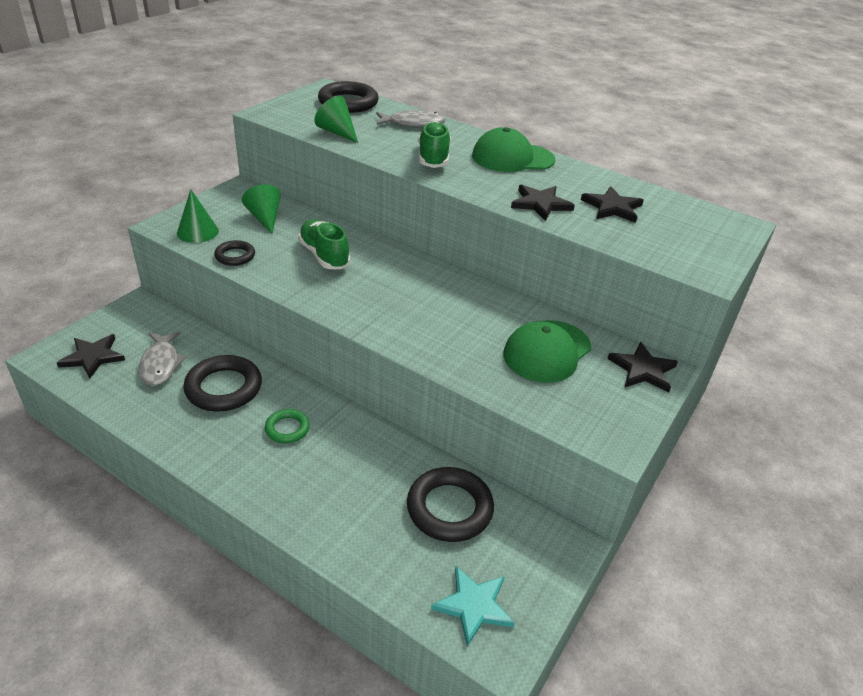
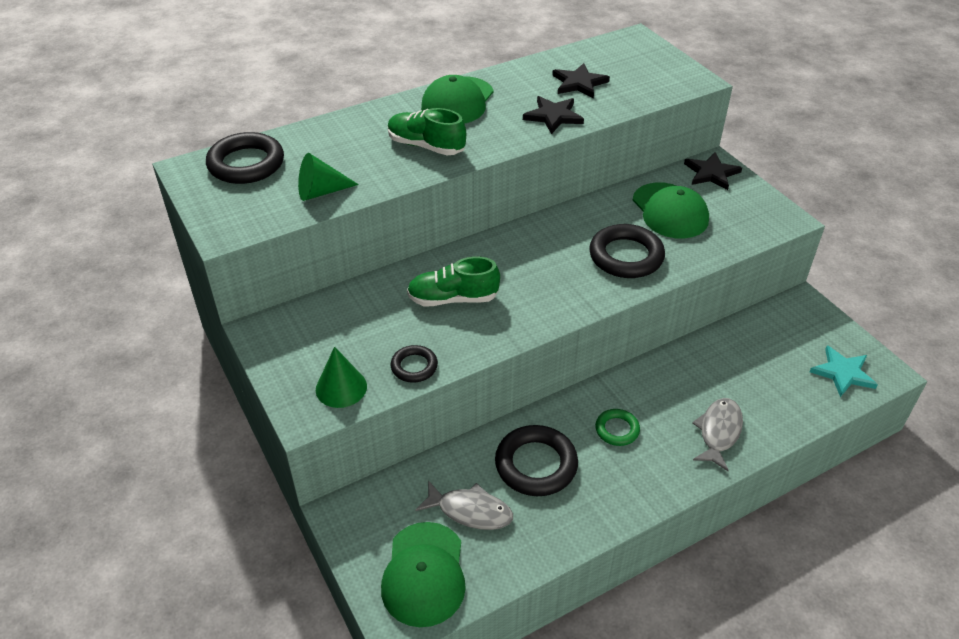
camera: 60 degrees left, 5 degrees up
black star [57,334,125,378] -> green cap [381,522,466,627]
green cone [242,184,281,234] -> none
grey fish [376,110,446,127] -> grey fish moved to [692,398,743,471]
black ring [407,467,494,542] -> black ring moved to [589,224,665,278]

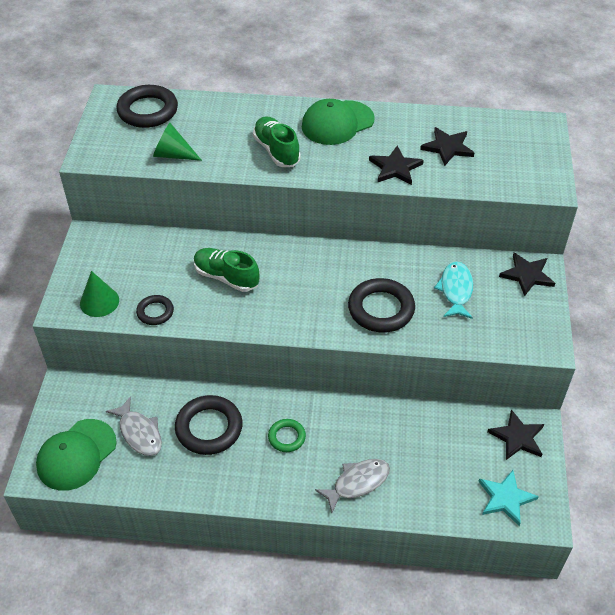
camera: 35 degrees right, 5 degrees up
green cap [632,182,709,238] -> turquoise fish [434,262,473,319]
none -> black star [488,409,544,460]

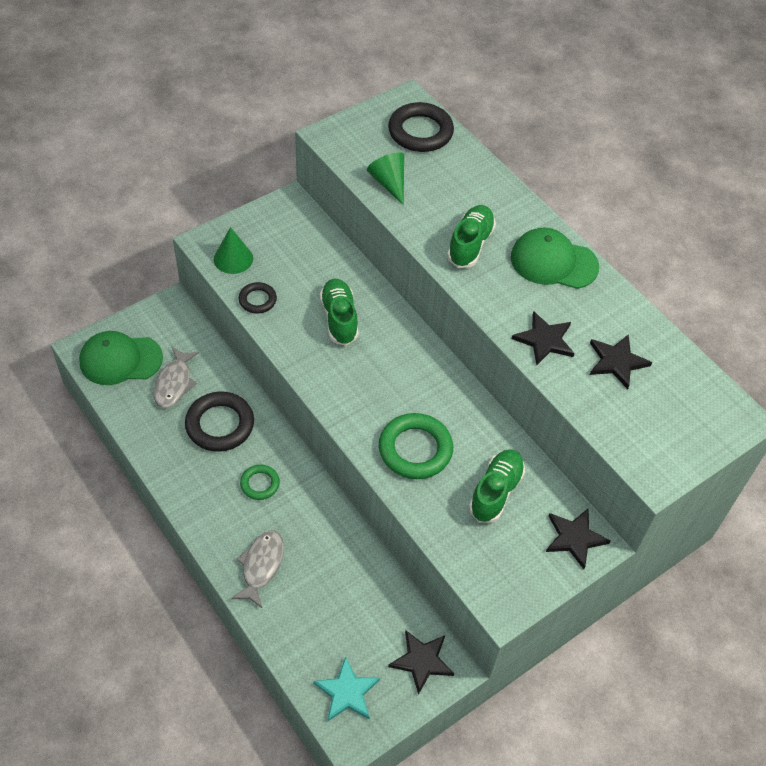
camera: 45 degrees right, 5 degrees up
grey fish [315,459,390,513] -> grey fish turned 90 degrees counterclockwise [231,530,284,608]
black ring [348,278,415,333] -> green ring [379,413,453,479]
turquoise fish [434,262,473,319] -> green shoe [469,449,525,523]

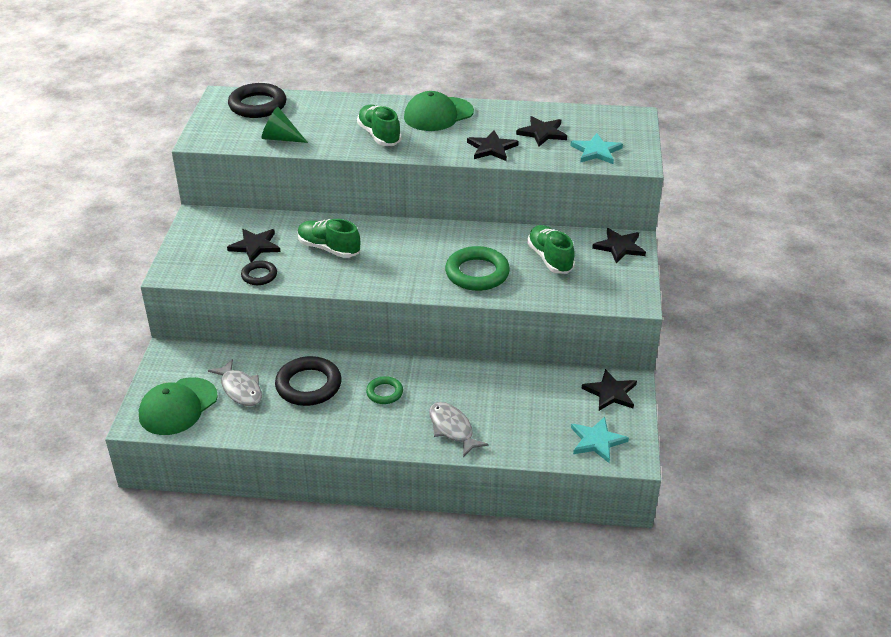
camera: 45 degrees left, 15 degrees down
green cone [214,227,253,274] -> none
none -> black star [227,229,280,262]
none -> turquoise star [570,133,623,164]

